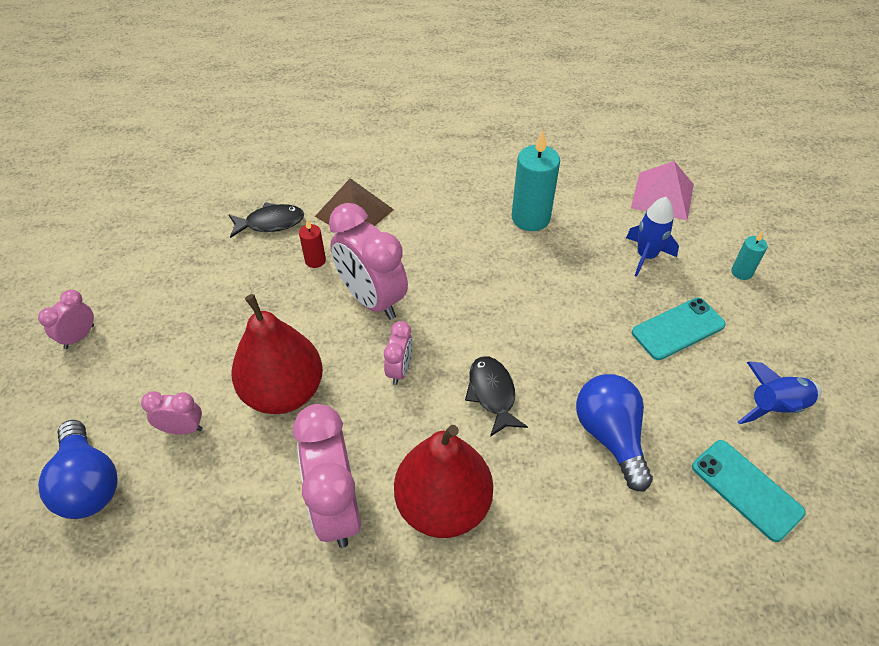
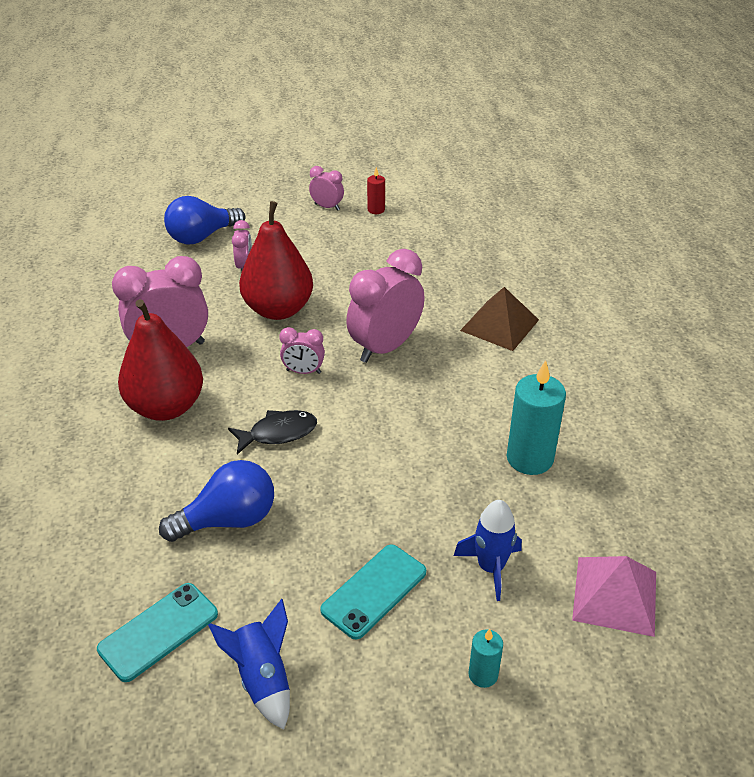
camera: 85 degrees right, 10 degrees down
black fish [229,202,304,238] -> none
red candle [299,219,326,268] -> red candle moved to [367,167,385,214]
turquoise phone [632,298,726,360] -> turquoise phone turned 75 degrees clockwise [320,545,426,640]

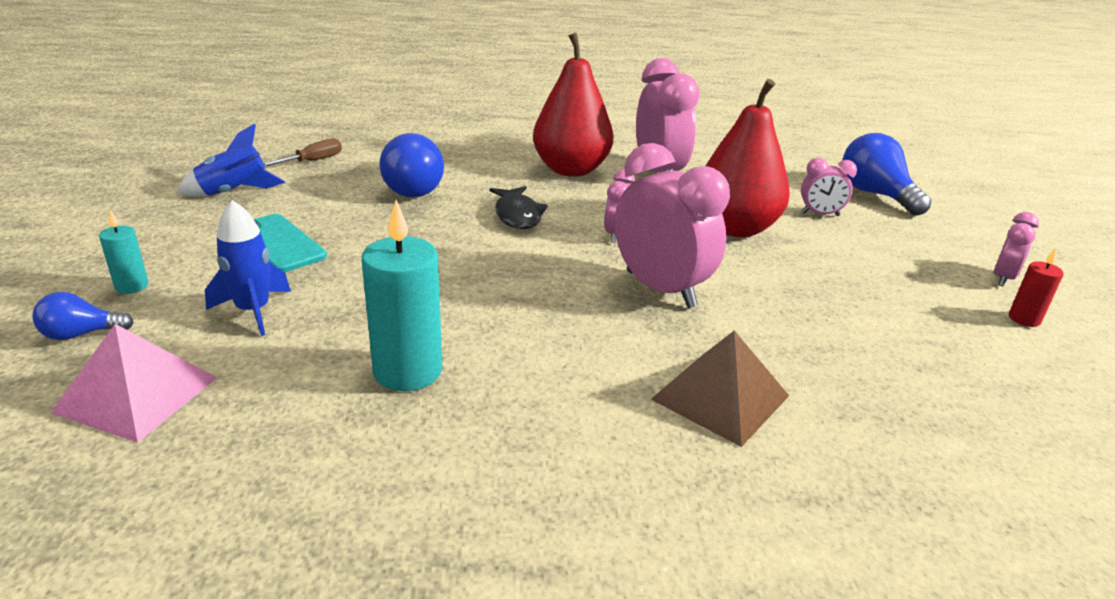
camera: 95 degrees right, 10 degrees down
turquoise phone [97,583,218,682] -> brown screwdriver [264,138,342,167]
none -> blue light bulb [32,292,134,340]

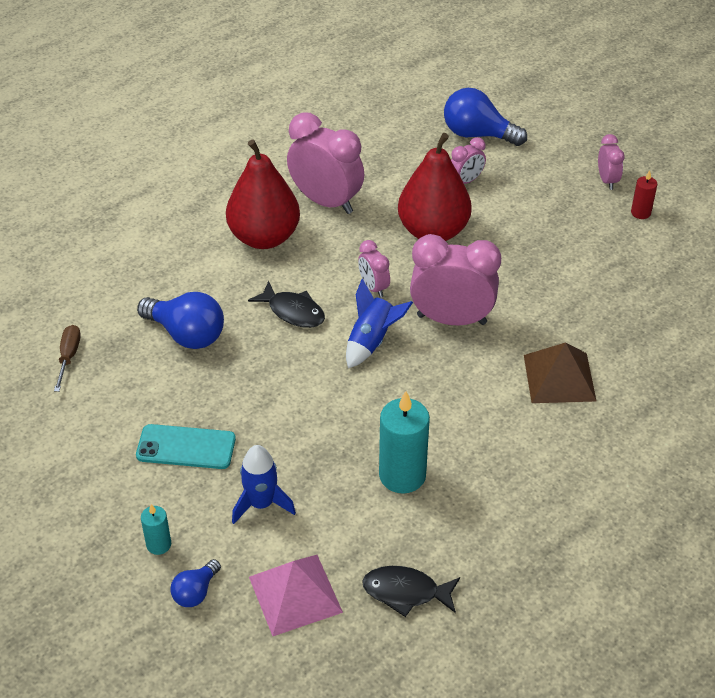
camera: 40 degrees left, 15 degrees up
blue rocket [177,124,285,197] -> blue rocket moved to [346,279,413,368]
none -> black fish [362,566,460,617]

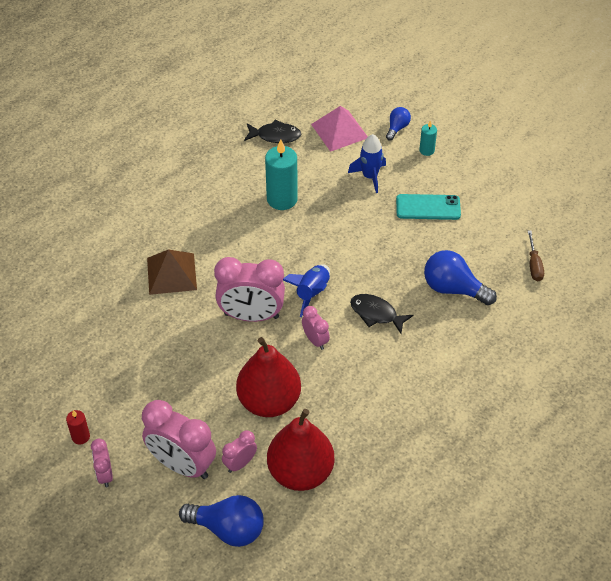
camera: 175 degrees right, 5 degrees up
red pear [226,140,300,249] -> red pear moved to [267,409,335,491]
pink clock [287,112,364,214] -> pink clock moved to [142,400,216,479]

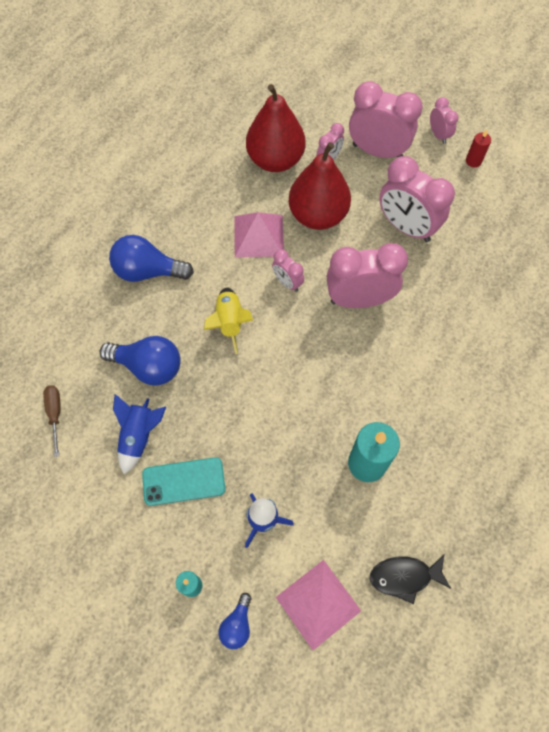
camera: 170 degrees right, 15 degrees up
brown pyramid [147,249,197,295] -> none
blue light bulb [179,495,264,547] -> blue light bulb moved to [109,235,194,282]
blue rocket [283,264,330,317] -> blue rocket moved to [113,394,166,474]
black fish [350,294,414,334] -> yellow rocket [204,288,253,354]
none -> pink pyramid [235,212,284,257]
none -> pink clock [379,156,455,242]

